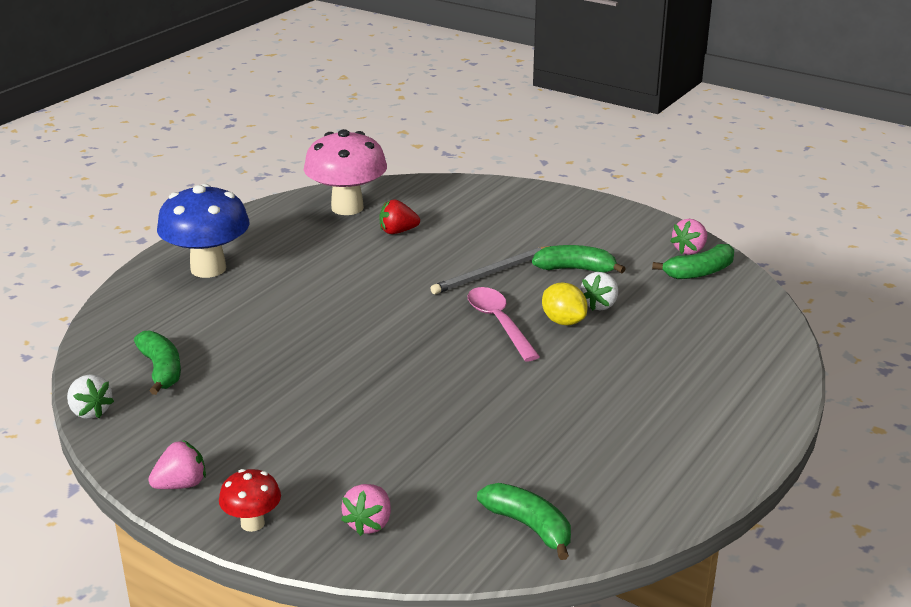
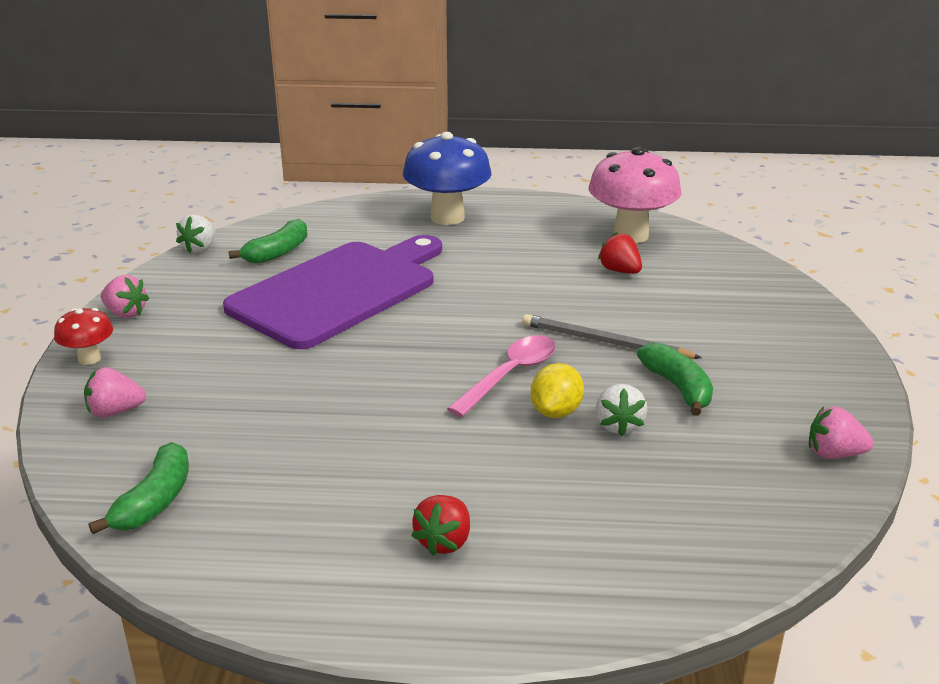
camera: 60 degrees right, 0 degrees up
white strawberry [581,272,618,311] -> white strawberry turned 90 degrees counterclockwise [596,384,648,436]
green banana [652,244,734,279] -> none
none -> purple cutting board [223,235,442,349]
none -> red strawberry [411,495,470,556]

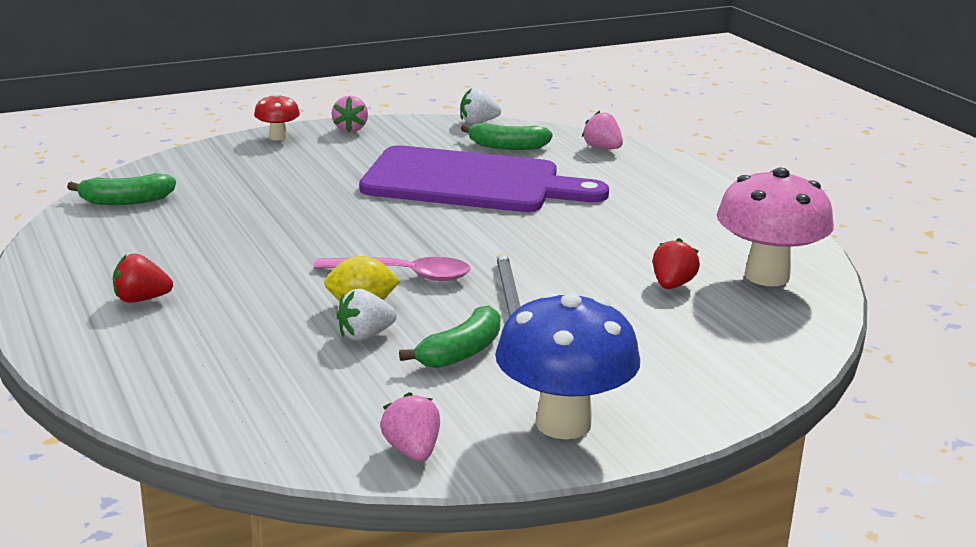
camera: 60 degrees right, 5 degrees down
pink strawberry [84,367,146,417] -> pink strawberry moved to [582,111,623,149]
blue mushroom [403,132,492,225] -> blue mushroom moved to [495,292,640,439]

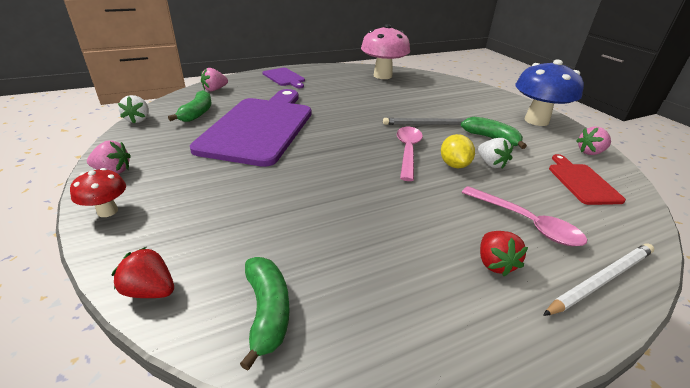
camera: 90 degrees left, 10 degrees up
red strawberry [653,238,700,289] -> red strawberry moved to [112,247,174,298]
none -> purple cutting board [262,68,305,88]
none -> pink spoon [462,186,587,247]
none -> white pencil [543,243,654,316]
none -> red cutting board [549,154,626,205]

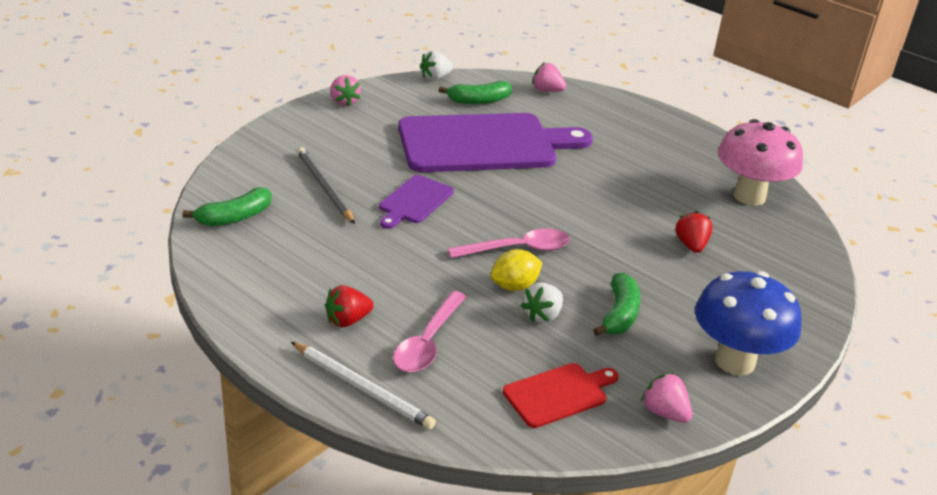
camera: 65 degrees right, 0 degrees up
red mushroom [70,168,126,217] -> none
red strawberry [112,247,174,298] -> red strawberry moved to [675,211,713,253]
purple cutting board [262,68,305,88] -> purple cutting board moved to [379,175,454,229]
grey pencil [383,118,466,125] -> grey pencil moved to [297,147,355,224]

